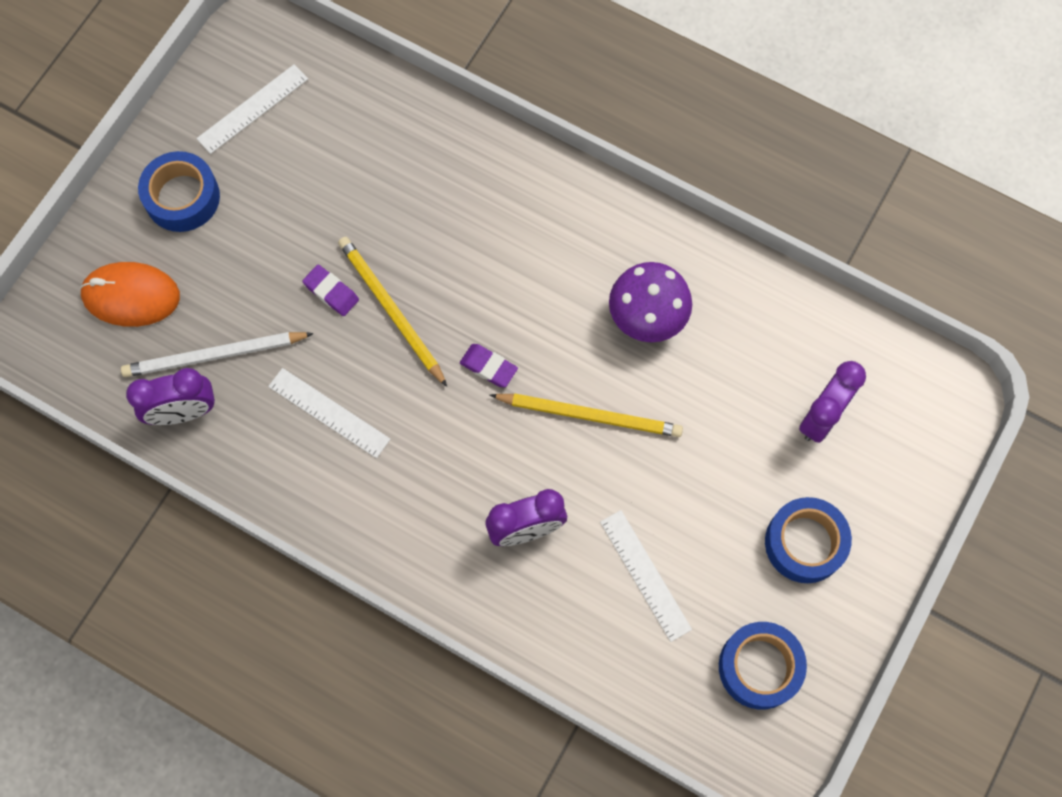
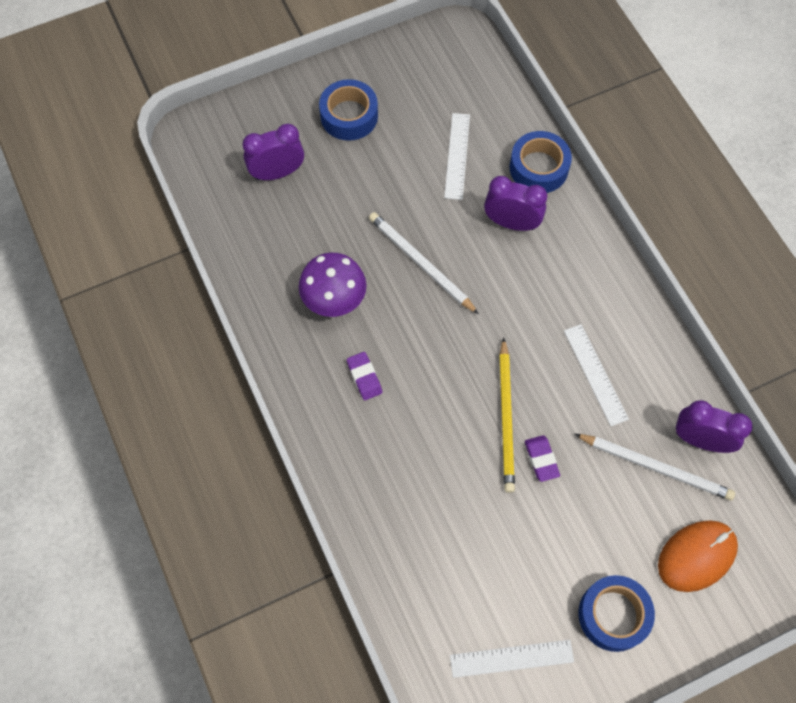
camera: 145 degrees left, 5 degrees down
orange mouse [80,262,180,327] -> orange mouse turned 75 degrees counterclockwise [658,520,738,592]
purple eraser [460,344,518,387] -> purple eraser moved to [347,352,383,400]
yellow pencil [490,393,683,437] -> white pencil [369,212,479,314]
blue tape [719,622,807,709] -> blue tape moved to [510,131,572,193]

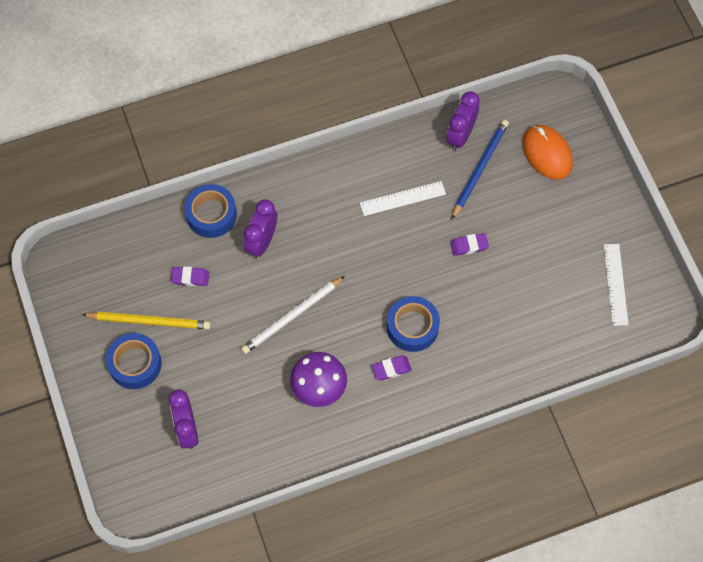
camera: 85 degrees left, 0 degrees up
white ruler [444,113,470,200] -> purple eraser [171,267,209,286]
yellow pencil [499,337,515,493] -> yellow pencil moved to [82,312,211,329]
white pencil [575,434,735,500] -> blue pencil [452,120,509,219]
blue tape [578,575,655,652] -> blue tape moved to [387,296,440,352]

